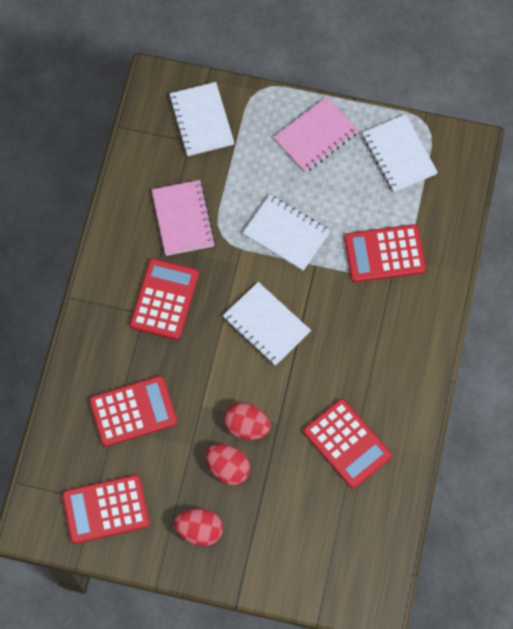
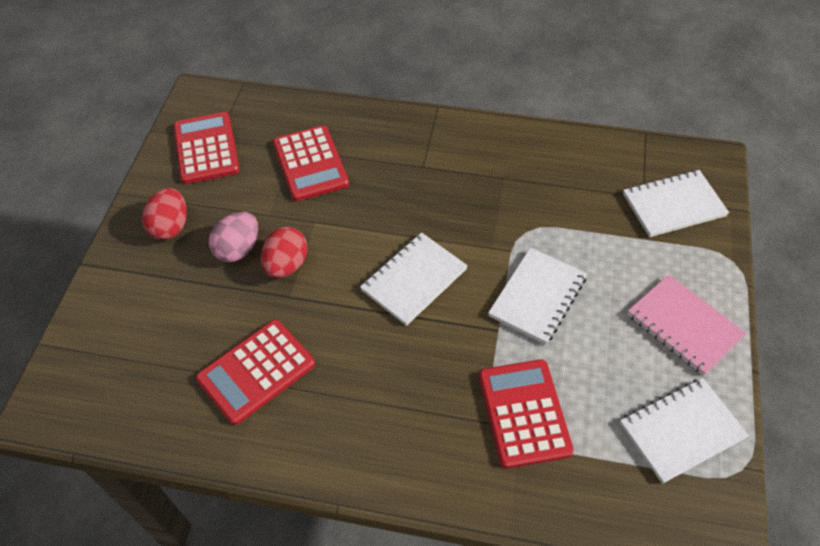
camera: 90 degrees right, 15 degrees down
red calculator [130,258,199,340] -> none
pink notebook [152,180,215,256] -> none
red egg [205,444,250,485] -> pink egg [208,212,258,262]

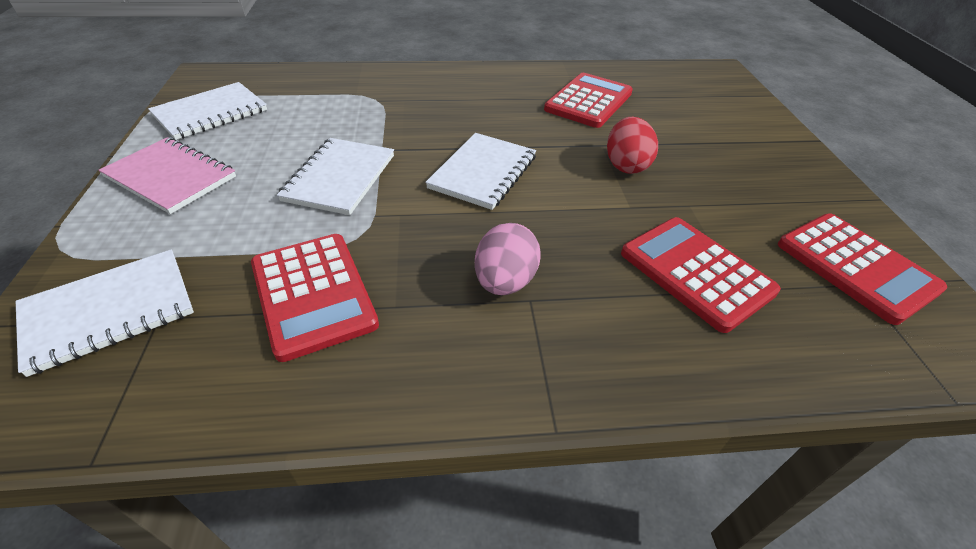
camera: 160 degrees right, 10 degrees down
red egg [142,188,187,240] -> none
pink egg [208,212,258,262] -> pink egg moved to [475,223,541,295]
red calculator [479,359,574,469] -> red calculator moved to [251,234,379,362]

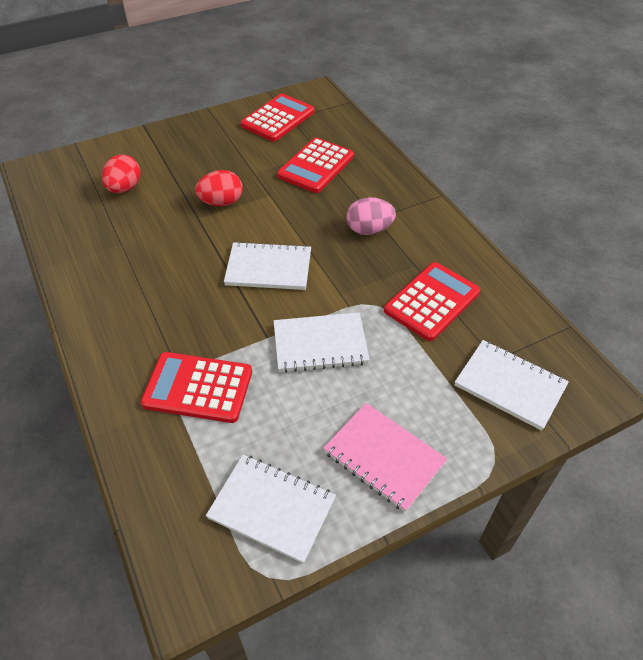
camera: 110 degrees left, 5 degrees up
pink notebook [99,137,236,214] -> pink notebook turned 60 degrees counterclockwise [323,403,447,512]
red calculator [544,73,633,128] -> red calculator moved to [141,352,252,423]
none -> red egg [102,155,141,193]

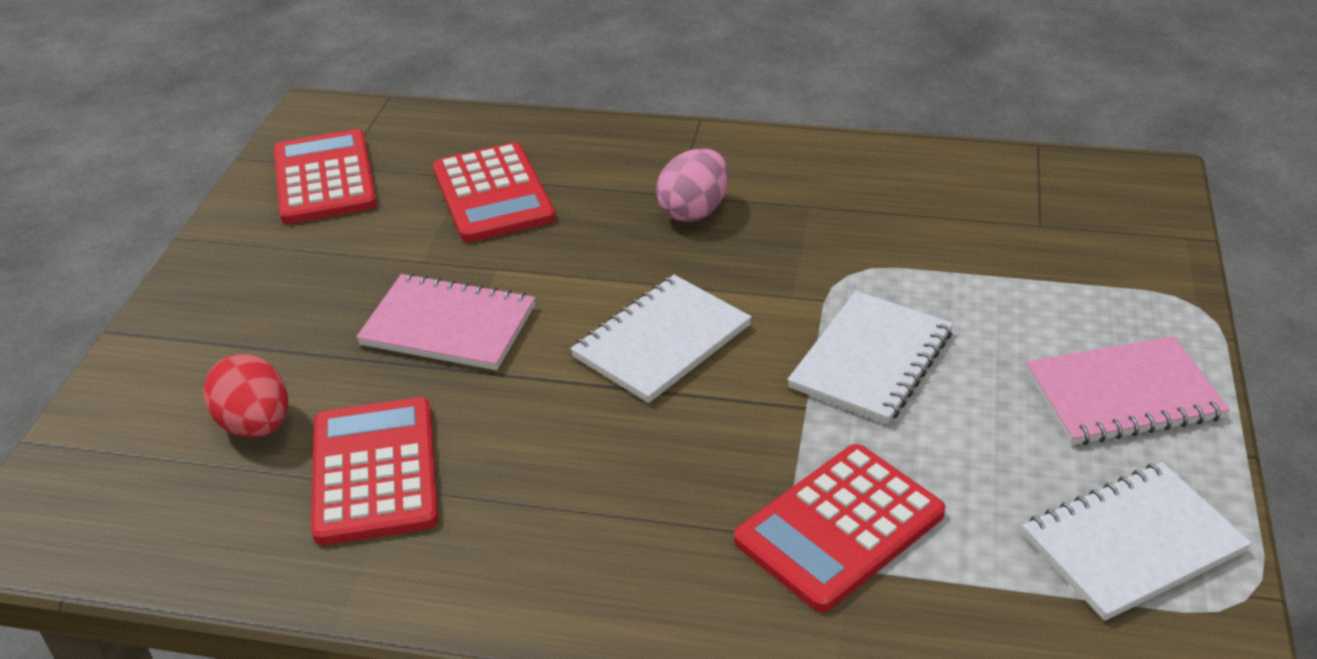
camera: 50 degrees left, 10 degrees down
red egg [195,170,243,206] -> pink notebook [356,273,535,370]
red calculator [384,262,480,341] -> red calculator moved to [311,397,439,545]
white notebook [455,340,569,431] -> none

